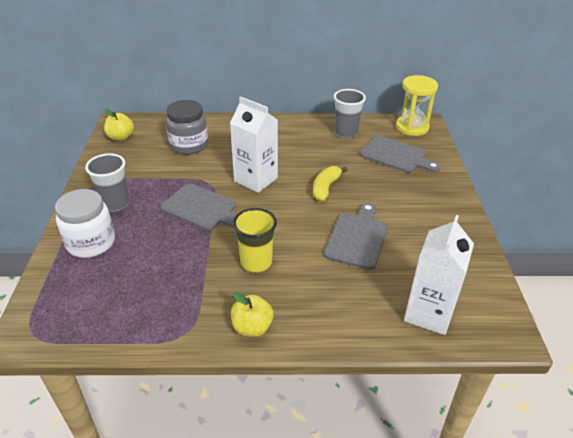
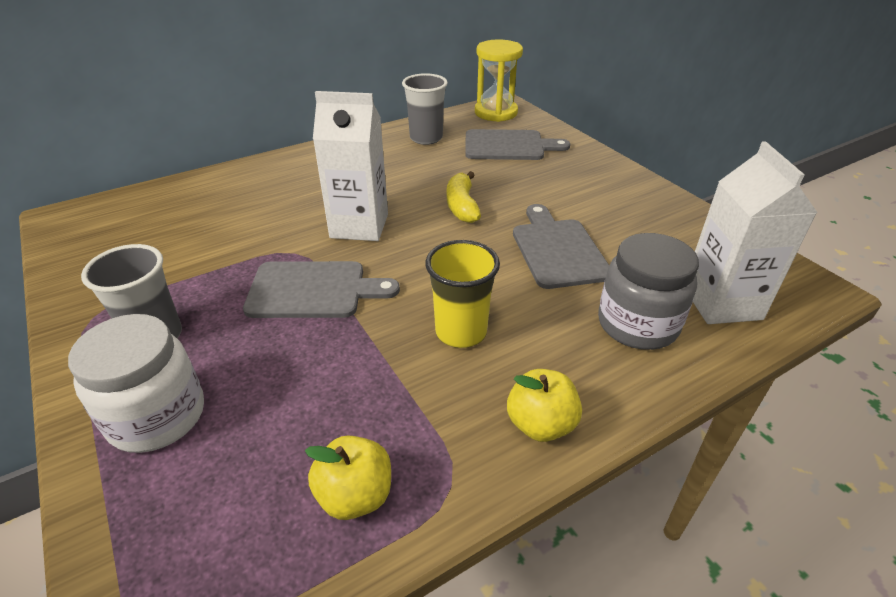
camera: 30 degrees left, 0 degrees up
yellow apple [104,109,134,141] -> yellow apple moved to [305,435,391,520]
grey jar [166,100,208,155] -> grey jar moved to [598,233,699,350]

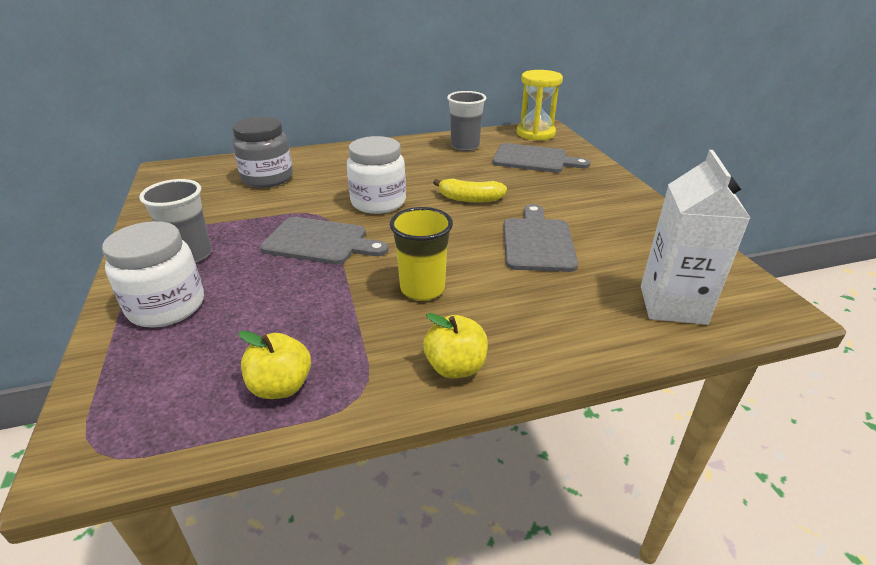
camera: 15 degrees right, 5 degrees down
white carton [313,91,388,241] -> white jar [347,136,406,214]
yellow banana [447,171,481,223] -> yellow banana turned 90 degrees counterclockwise [433,178,507,203]
grey jar [598,233,699,350] -> grey jar moved to [232,117,293,188]

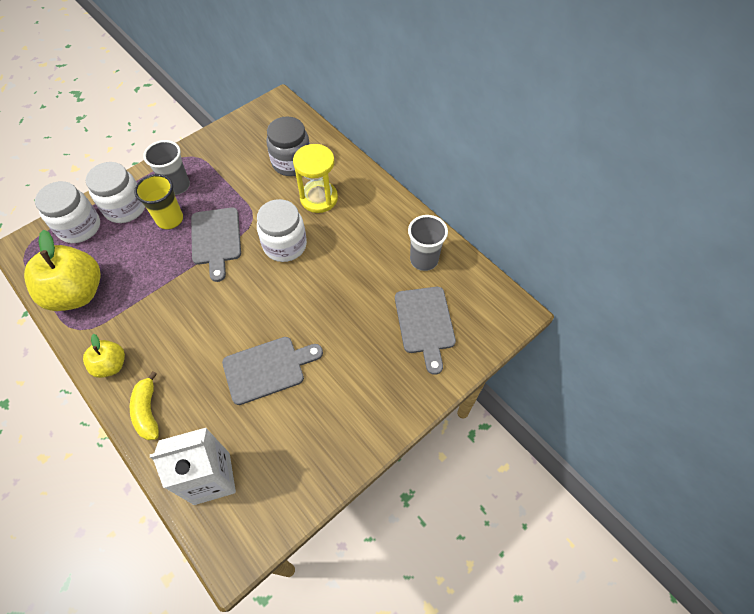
camera: 65 degrees right, 25 degrees up
yellow apple [238,331,311,399] -> yellow apple [24,230,101,311], size x1.87
yellow cup [390,207,453,301] -> yellow cup moved to [134,174,183,229]
yellow banana [433,178,507,203] -> yellow banana moved to [130,371,159,441]
yellow hourglass [517,70,563,141] -> yellow hourglass moved to [293,144,338,213]
none -> white jar [35,181,100,243]

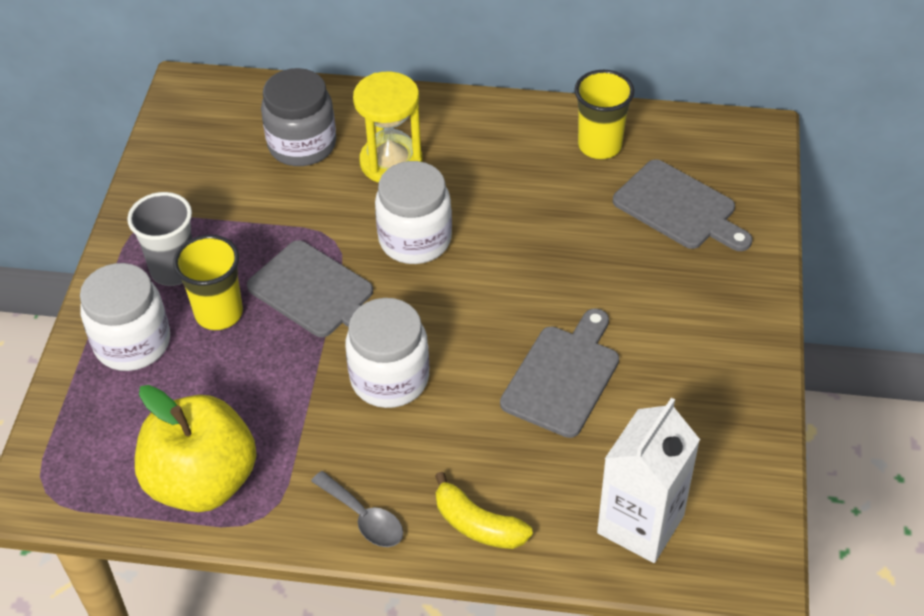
camera: 40 degrees left, 10 degrees down
white jar [35,181,100,243] -> white jar moved to [345,298,429,408]
yellow apple [83,334,125,378] -> grey spoon [311,471,403,547]
grey cup [408,215,448,271] -> yellow cup [575,70,634,159]

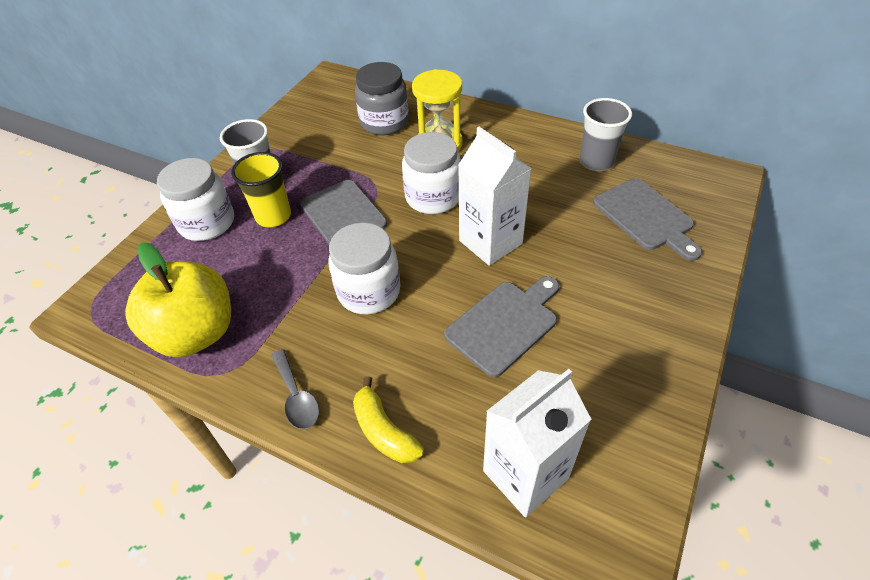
camera: 20 degrees right, 0 degrees up
yellow cup [575,70,634,159] -> grey cup [580,98,632,171]
none -> white carton [458,127,531,266]

